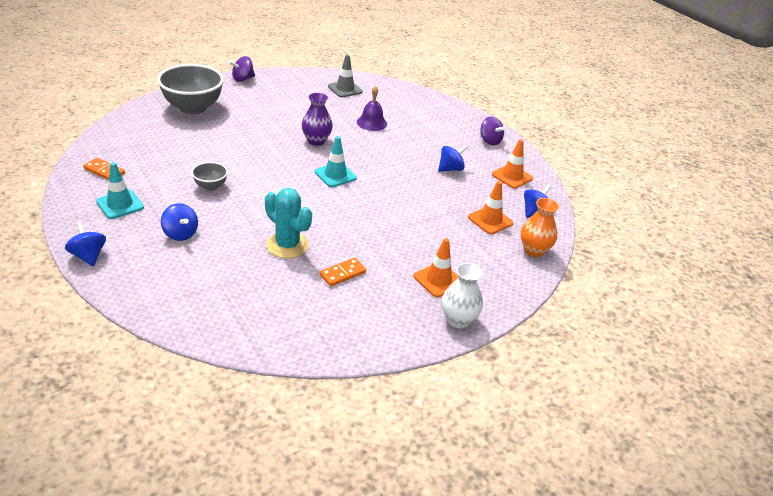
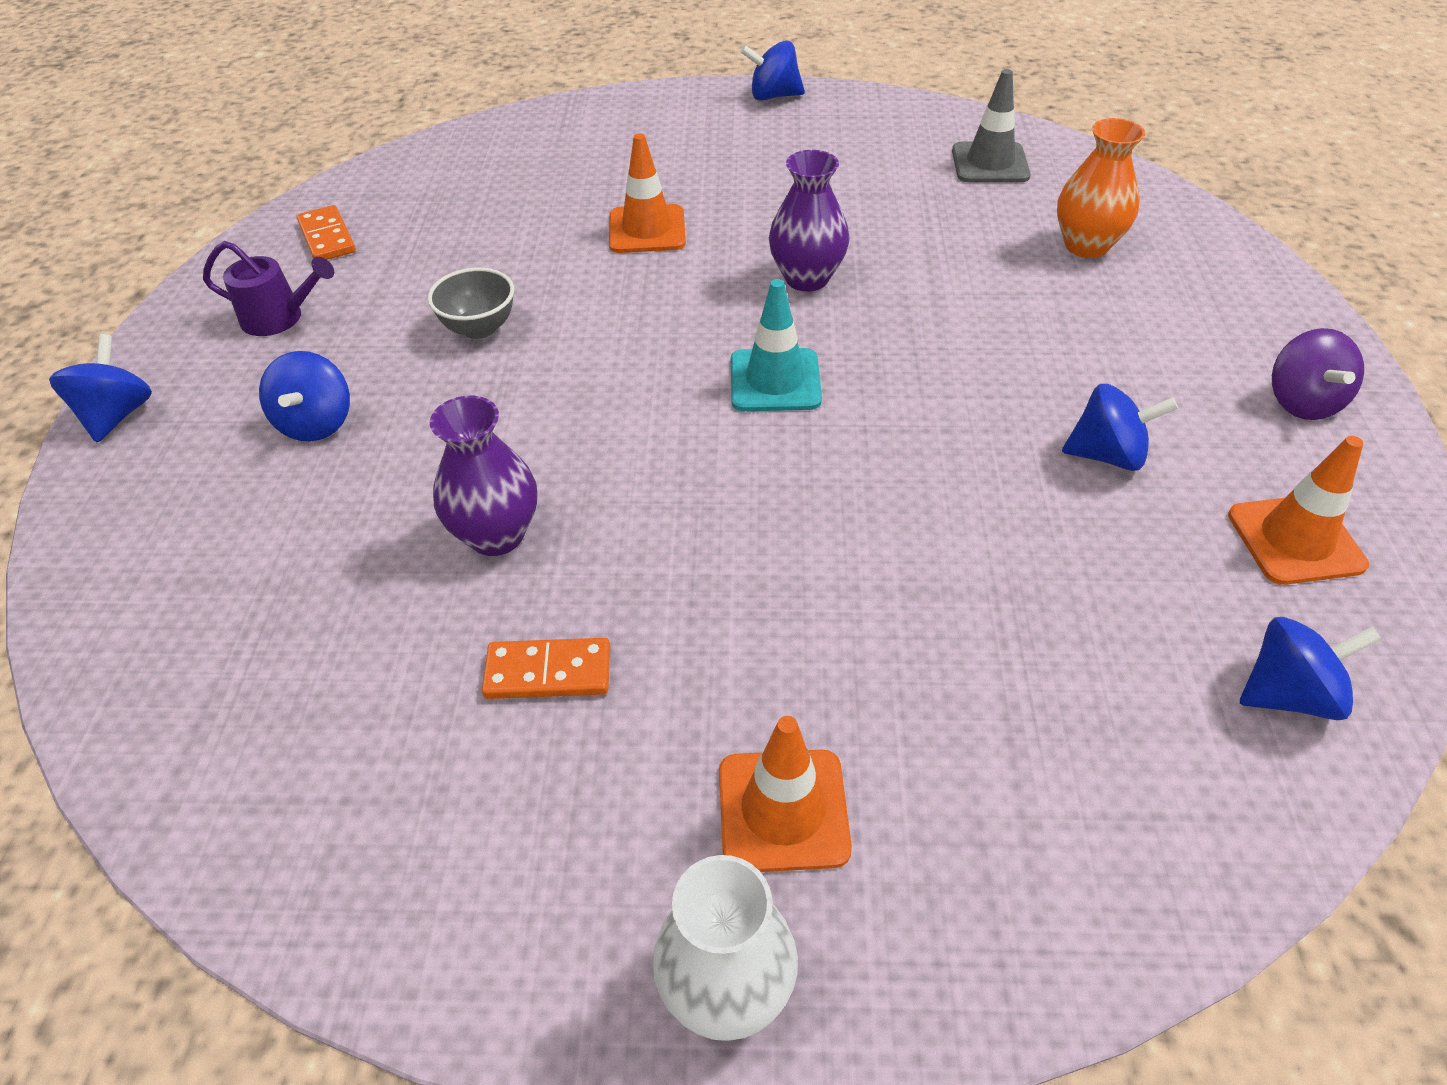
camera: 40 degrees right, 10 degrees up
turquoise traffic cone [96,162,144,219] -> purple watering can [203,241,334,336]
grey bowl [157,64,224,115] -> none
purple spinning top [229,56,255,82] -> blue spinning top [741,40,805,101]
turquoise cactus [265,188,312,258] -> purple vase [430,396,537,556]
purple bell [357,86,387,131] -> none
orange traffic cone [468,181,513,234] -> orange traffic cone moved to [609,133,686,253]
orange vase [521,198,559,257] -> orange vase moved to [1057,118,1145,258]

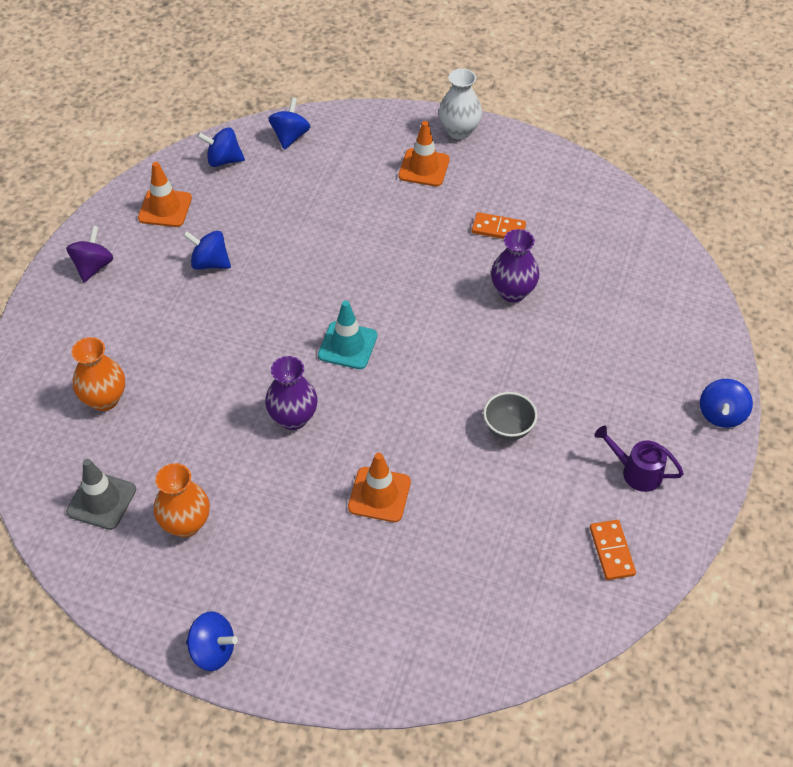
camera: 165 degrees left, 5 degrees up
blue spinning top [259,351,350,441] -> blue spinning top moved to [268,97,310,150]
none -> orange vase [154,463,210,537]

